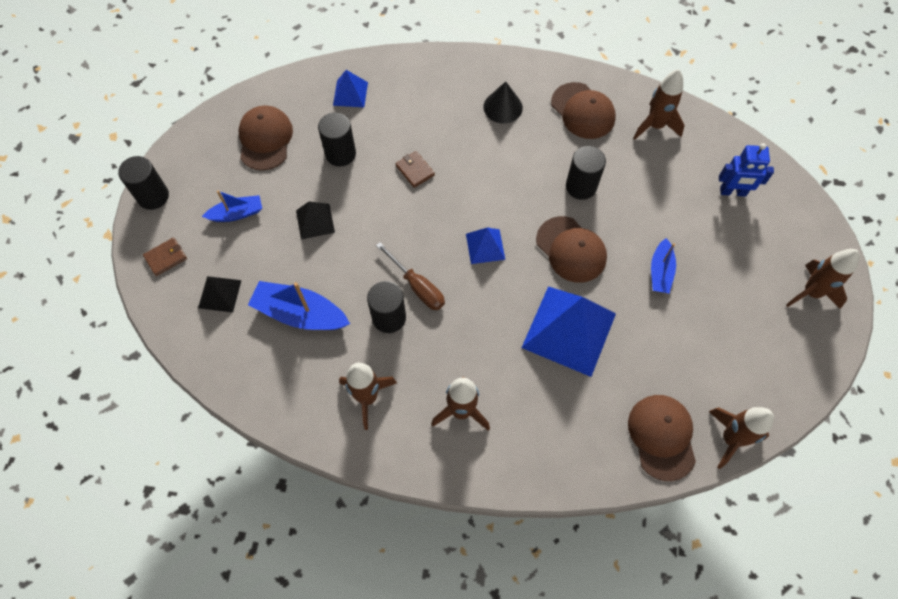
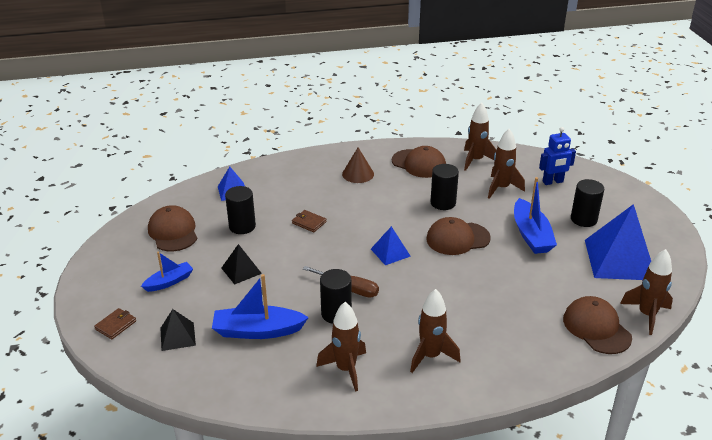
camera: 20 degrees left, 30 degrees down
black cylinder [118,156,169,210] -> black cylinder moved to [571,179,604,227]
black cone [483,81,523,124] -> brown cone [342,148,374,183]
blue pyramid [522,286,616,377] -> blue pyramid moved to [585,204,651,280]
brown cap [536,216,607,283] -> brown cap turned 135 degrees clockwise [426,217,491,255]
blue boat [651,238,676,294] -> blue boat [514,177,557,254], size x1.64
brown rocket [786,249,860,309] -> brown rocket moved to [488,129,525,199]

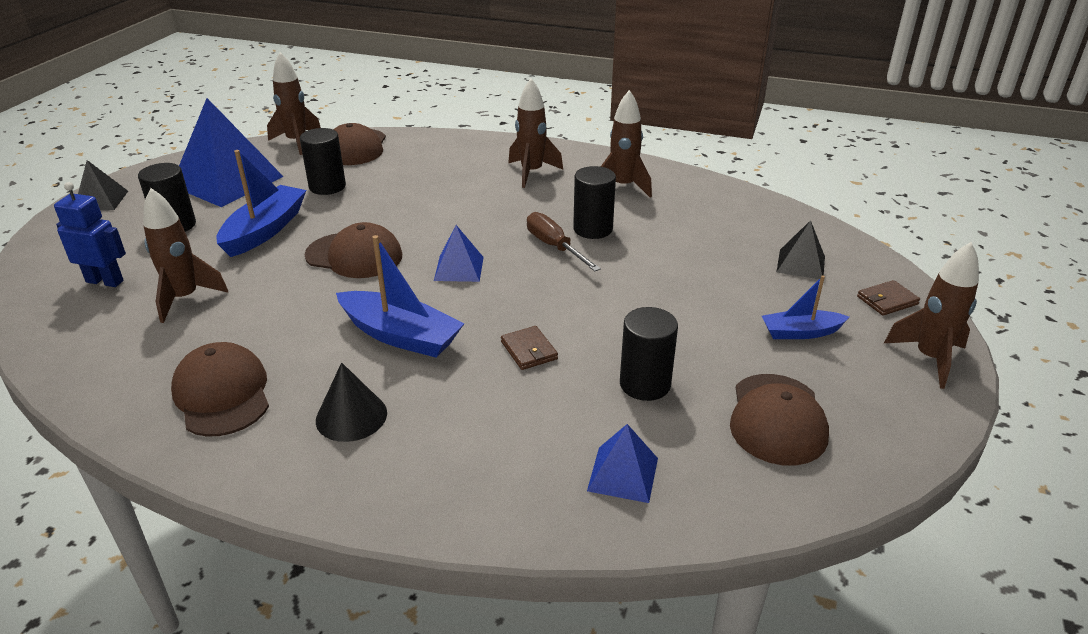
camera: 150 degrees left, 0 degrees up
blue boat [212,274,309,339] -> blue boat moved to [336,235,465,358]
black pyramid [221,244,262,285] -> black pyramid moved to [78,160,128,210]
brown cone [342,148,374,183] -> black cone [316,363,387,442]
black cylinder [430,164,459,210] -> black cylinder moved to [300,128,346,195]
brown rocket [464,103,497,171] -> brown rocket moved to [884,242,979,389]

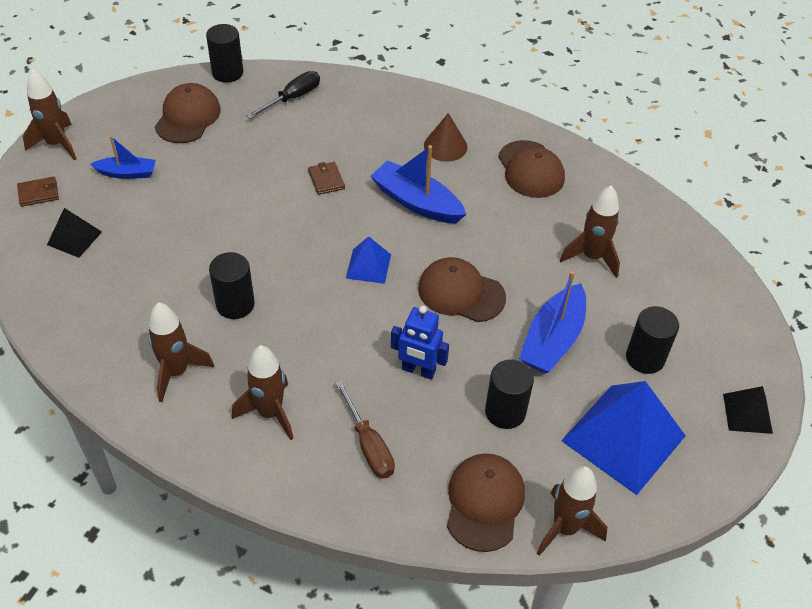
camera: 175 degrees left, 15 degrees up
blue robot [54,182,126,287] -> blue robot moved to [391,306,449,379]
black cone [316,363,387,442] -> brown cone [424,113,467,162]
brown screwdriver [527,212,601,271] -> brown screwdriver moved to [335,380,395,479]
blue pyramid [587,424,658,503] -> black screwdriver [247,71,320,119]
black cylinder [620,307,678,401] -> black cylinder moved to [206,24,243,83]

